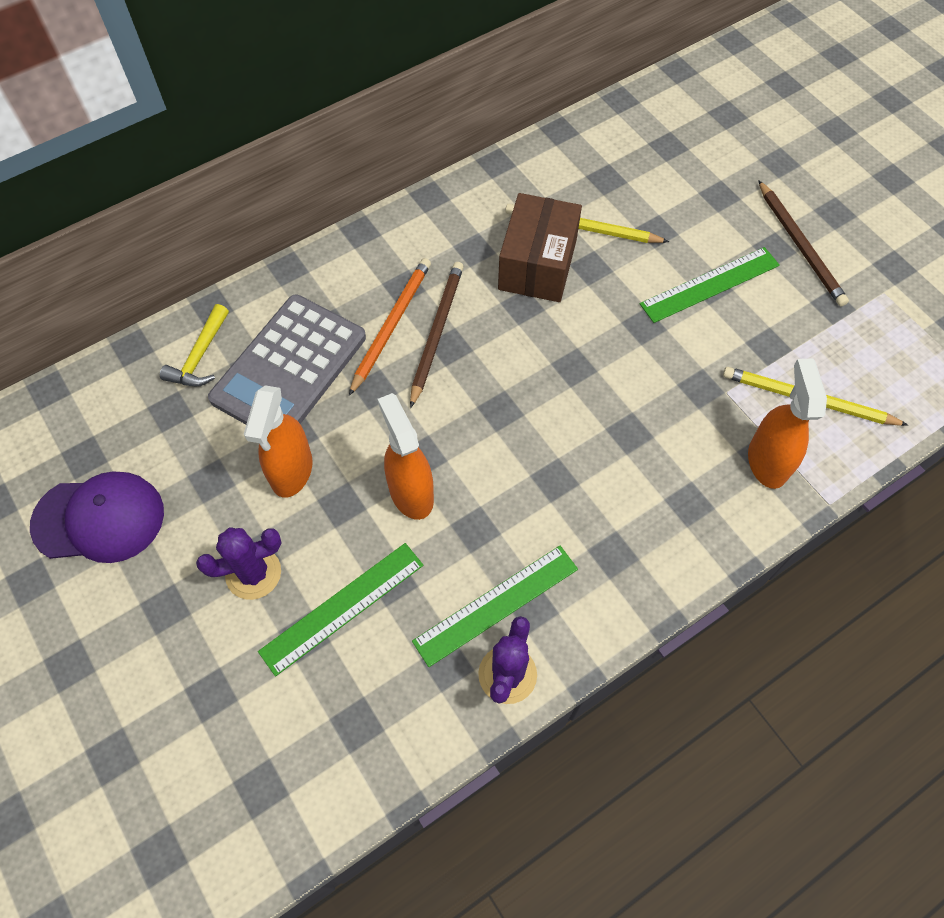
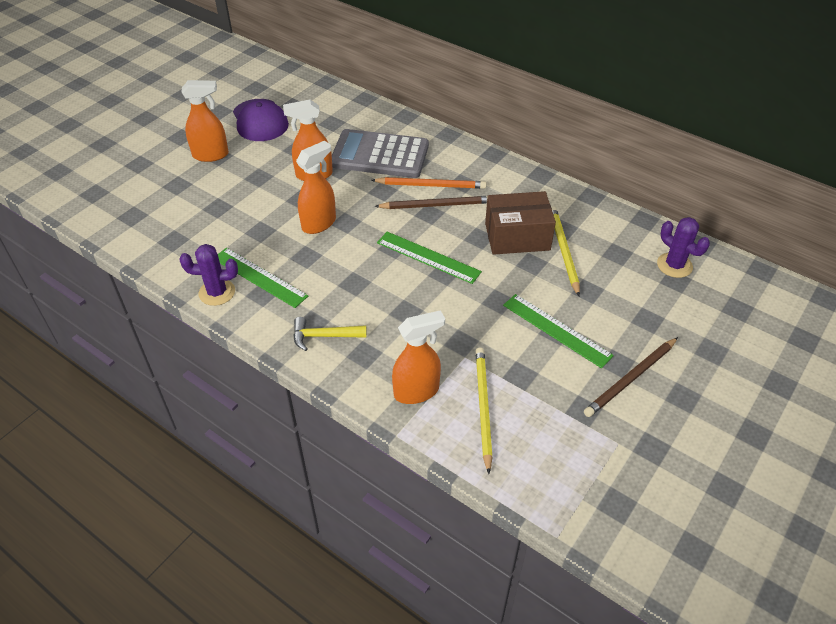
camera: 70 degrees right, 15 degrees down
yellow hammer [160,304,229,386] -> yellow hammer moved to [294,317,367,351]
purple cactus [196,527,281,600] -> purple cactus moved to [657,217,710,278]
green ruler [258,543,424,676] -> green ruler moved to [377,232,482,284]
none -> orange spray bottle [182,80,229,162]

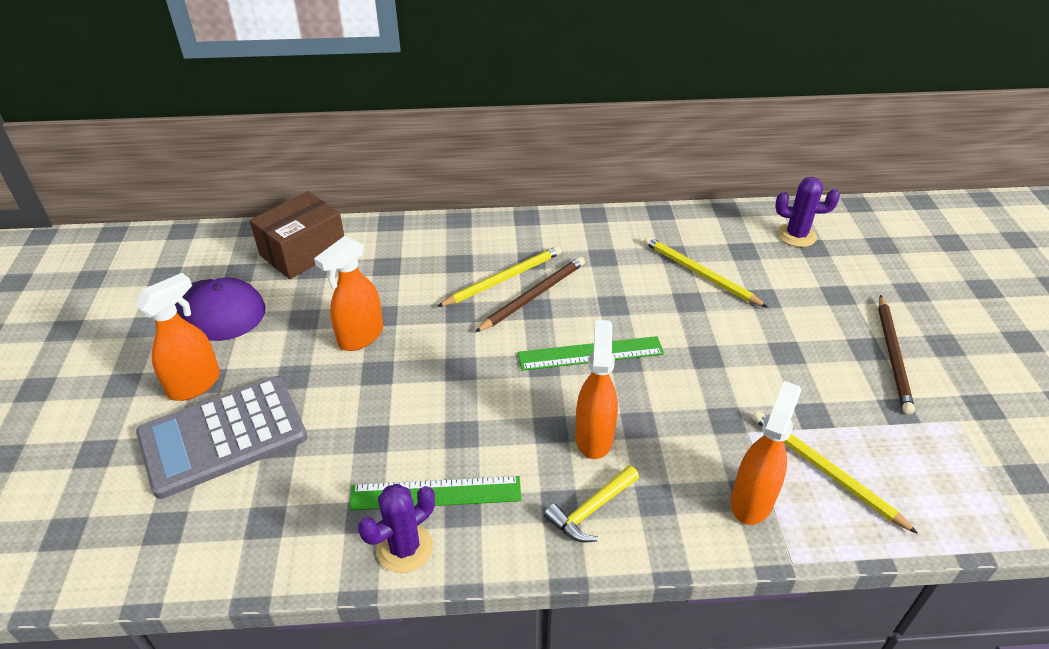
camera: 40 degrees left, 5 degrees down
orange spray bottle [296,141,336,234] -> orange spray bottle moved to [575,320,618,459]
grey calculator [332,129,429,178] -> grey calculator moved to [136,376,307,499]
orange pencil [371,177,486,189] -> yellow pencil [437,246,562,307]
brown box [485,191,556,255] -> brown box moved to [250,191,344,279]
green ruler [503,294,614,368] -> none

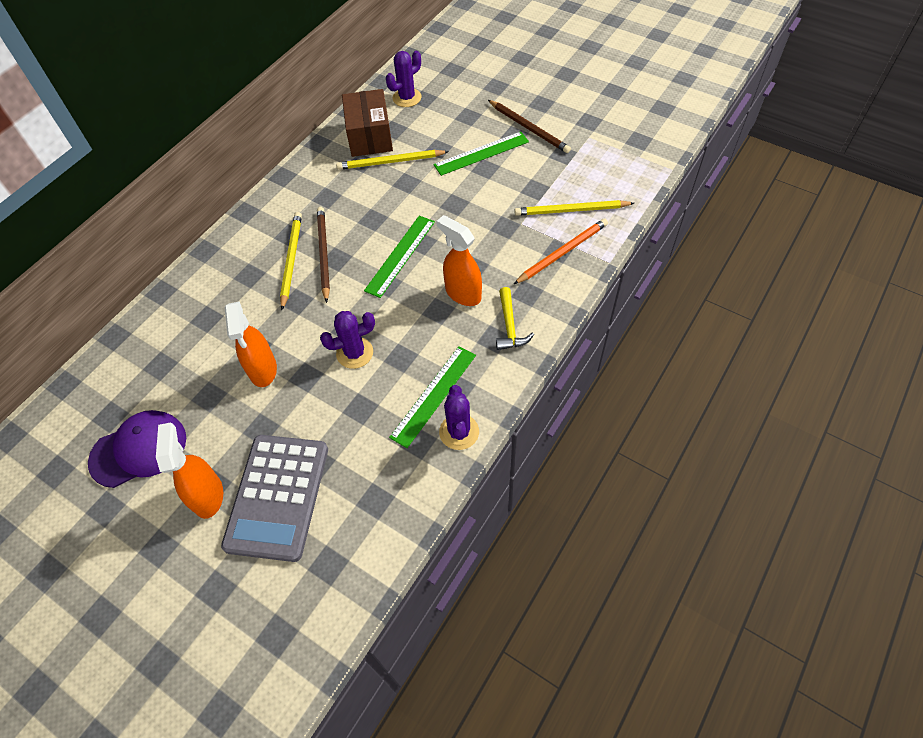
camera: 50 degrees left, 15 degrees up
brown box [250,191,344,279] -> brown box moved to [342,89,393,157]
orange spray bottle [731,381,801,525] -> orange pencil [514,219,608,284]
none -> purple cactus [320,311,375,369]
none -> green ruler [433,132,529,176]

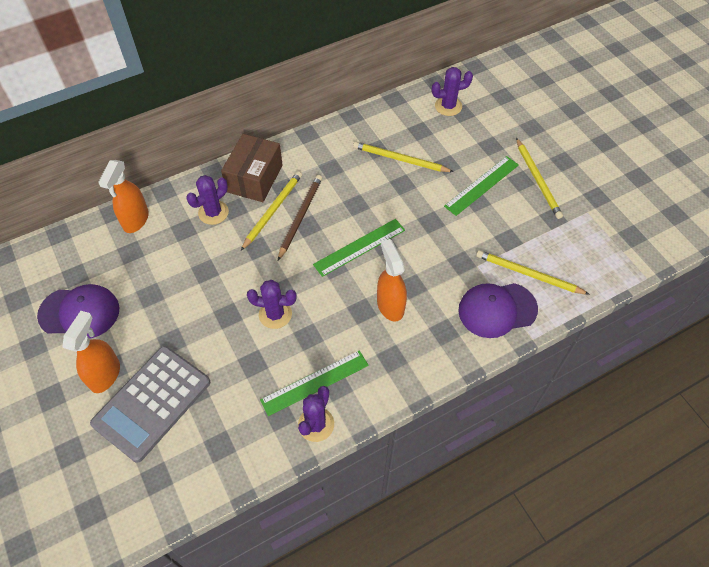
camera: 25 degrees right, 0 degrees up
orange spray bottle [225,301,277,387] -> orange spray bottle moved to [98,160,149,233]
brown box [342,89,393,157] -> brown box moved to [221,134,283,202]
green ruler [433,132,529,176] -> green ruler turned 45 degrees counterclockwise [444,156,519,216]
brown pencil [488,100,571,153] -> yellow pencil [516,138,563,219]
yellow hammer [496,287,534,350] -> none
orange pencil [514,219,608,284] -> purple cap [458,283,538,338]
none -> purple cactus [186,175,229,225]

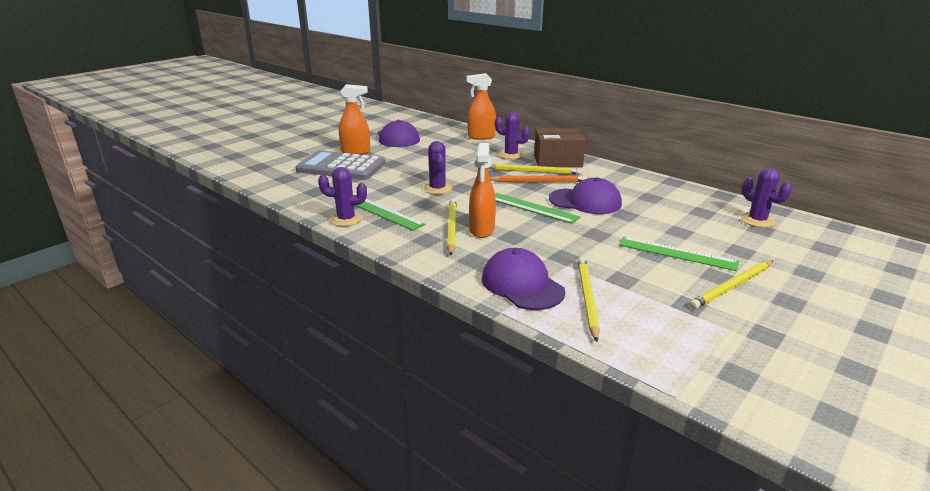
camera: 70 degrees right, 30 degrees down
brown pencil [278,175,322,260] -> orange pencil [490,175,588,182]
yellow pencil [353,142,454,172] -> yellow pencil moved to [447,199,457,255]
orange spray bottle [377,239,407,322] -> orange spray bottle turned 135 degrees clockwise [469,143,496,238]
none -> purple cap [549,177,622,214]

